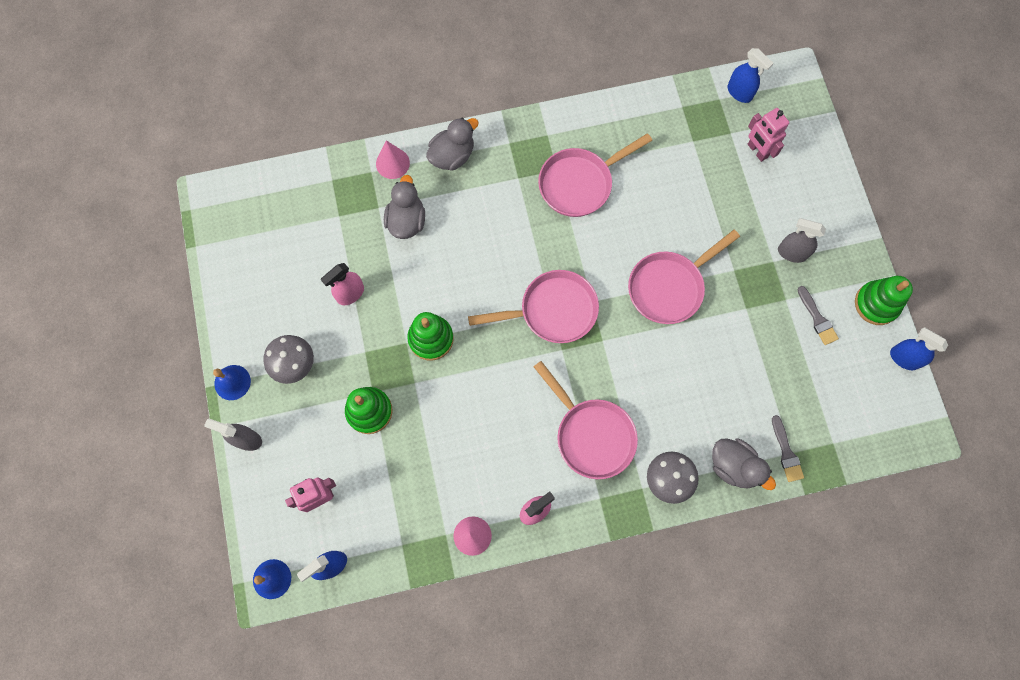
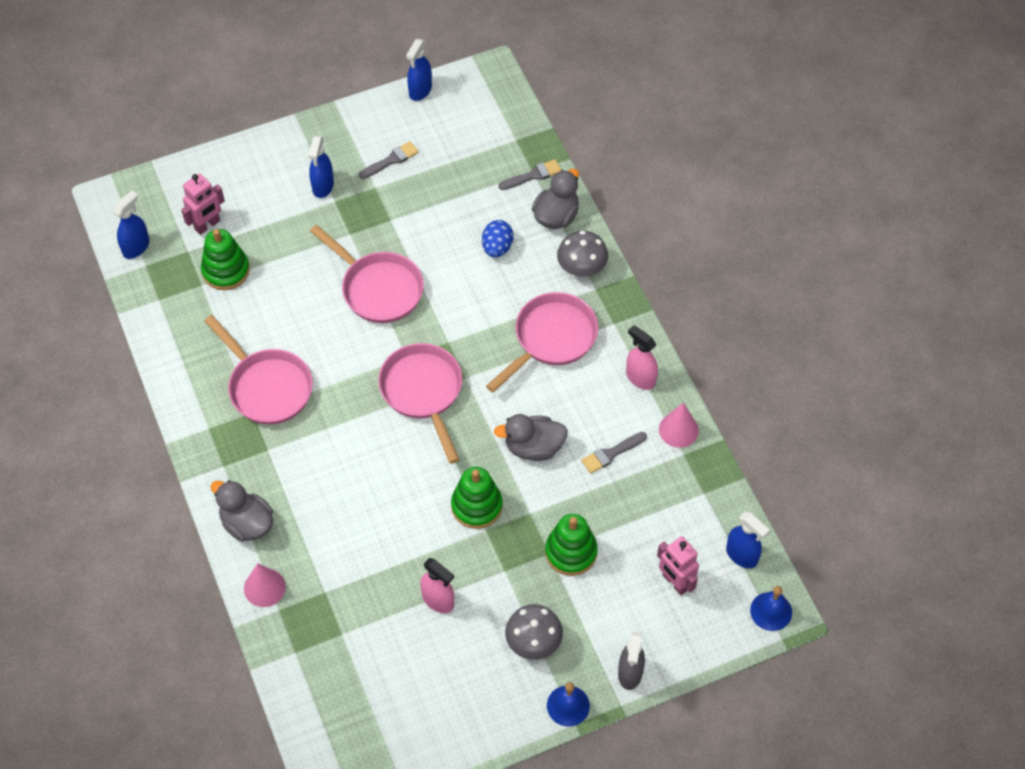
camera: 100 degrees left, 15 degrees down
grey duck [384,175,425,239] -> grey duck moved to [494,414,568,461]
grey spray bottle [778,218,826,263] -> blue spray bottle [308,136,334,198]
green stacking toy [855,276,913,325] -> green stacking toy moved to [201,229,250,290]
none -> blue egg [482,220,513,258]
none -> grey brush [581,432,647,474]

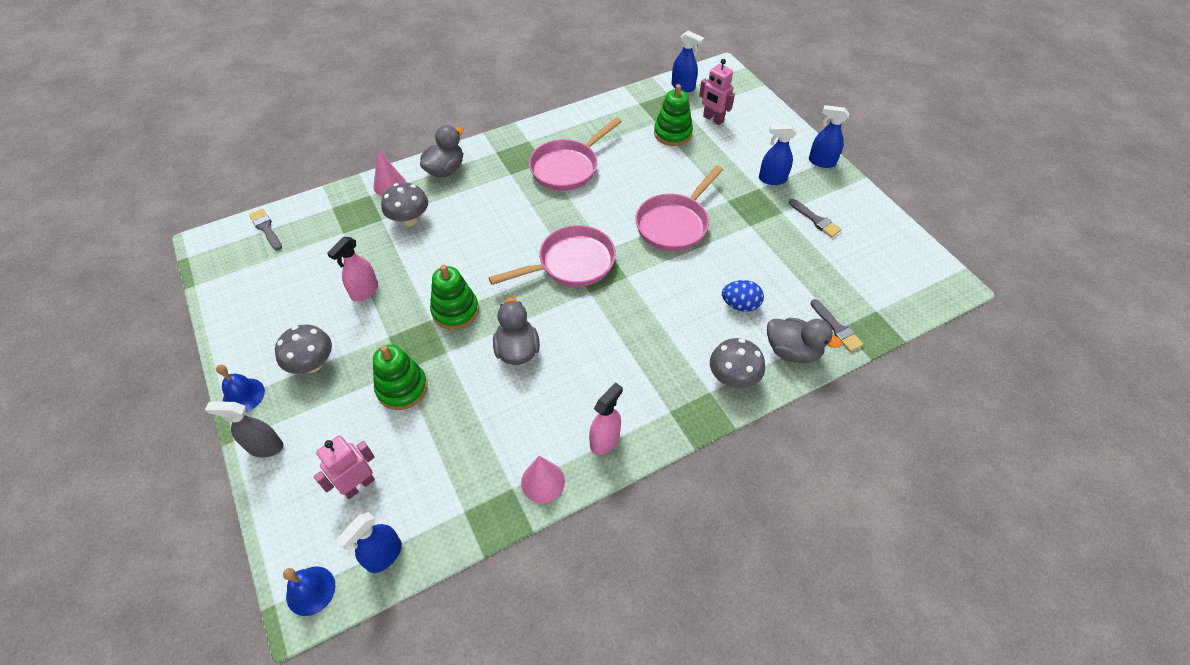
camera: 85 degrees right, 5 degrees down
blue spray bottle [406,39,432,101] -> blue spray bottle moved to [809,105,849,168]
pink pan [486,292,598,392] -> none
grey brush [581,432,647,474] -> grey brush moved to [249,209,282,250]
none -> grey mushroom [381,183,428,226]

